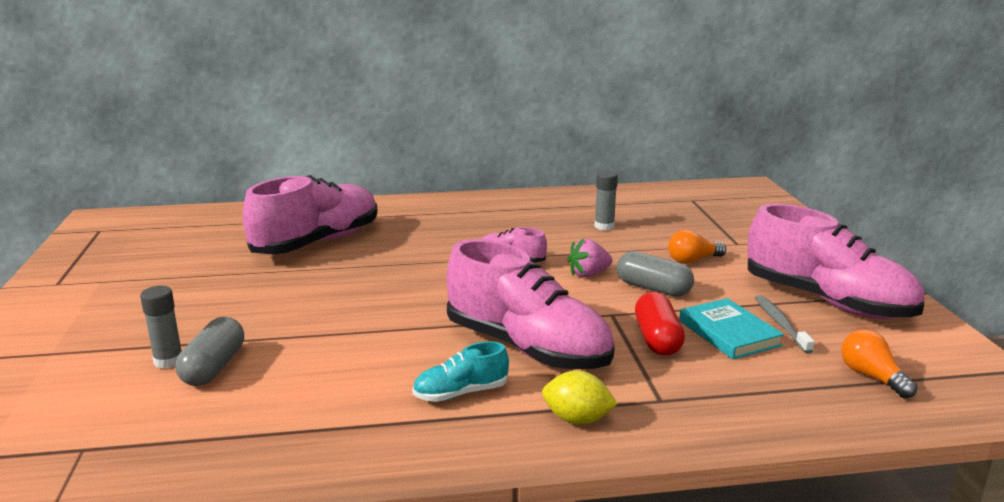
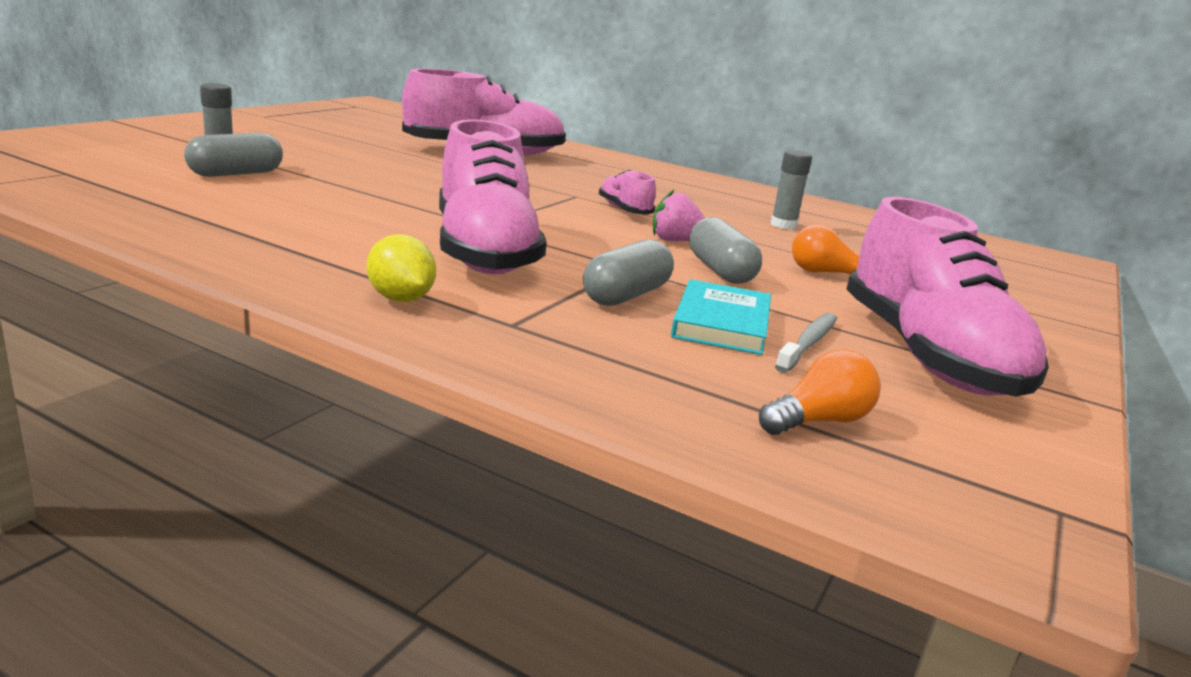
camera: 35 degrees right, 0 degrees up
turquoise shoe [412,341,509,402] -> none
red capsule [635,292,685,356] -> grey capsule [583,239,674,306]
orange light bulb [841,329,917,399] -> orange light bulb turned 45 degrees clockwise [759,350,881,435]

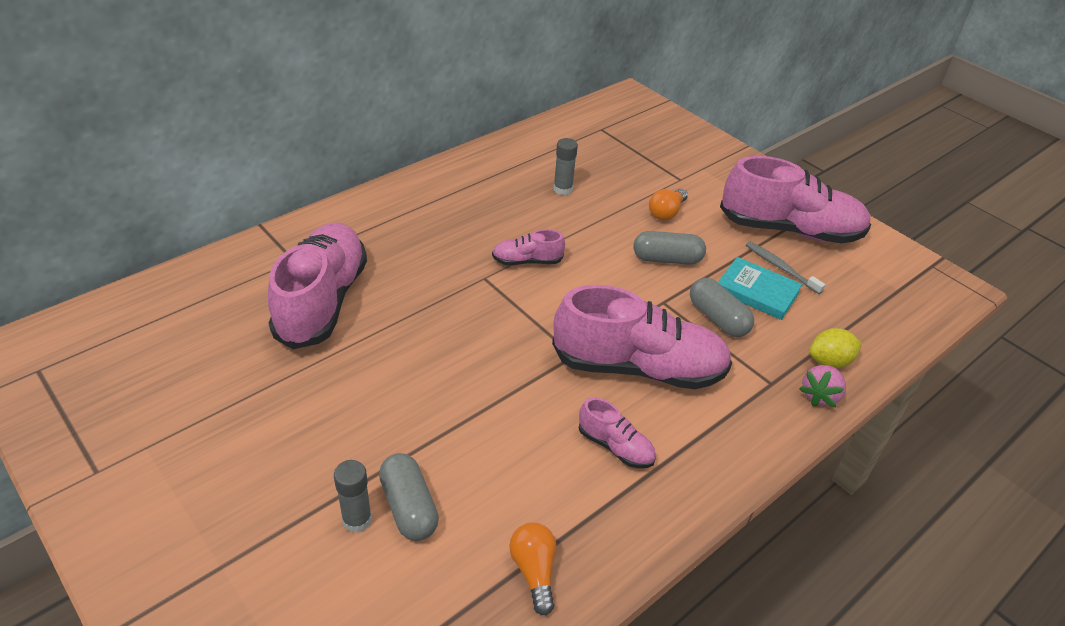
camera: 70 degrees left, 20 degrees up
yellow lemon [367,234,436,302] -> yellow lemon moved to [809,328,862,368]
pink strawberry [653,189,705,241] -> pink strawberry moved to [799,365,846,407]
orange light bulb [759,350,881,435] -> orange light bulb moved to [509,523,556,615]
none -> pink shoe [579,398,656,468]

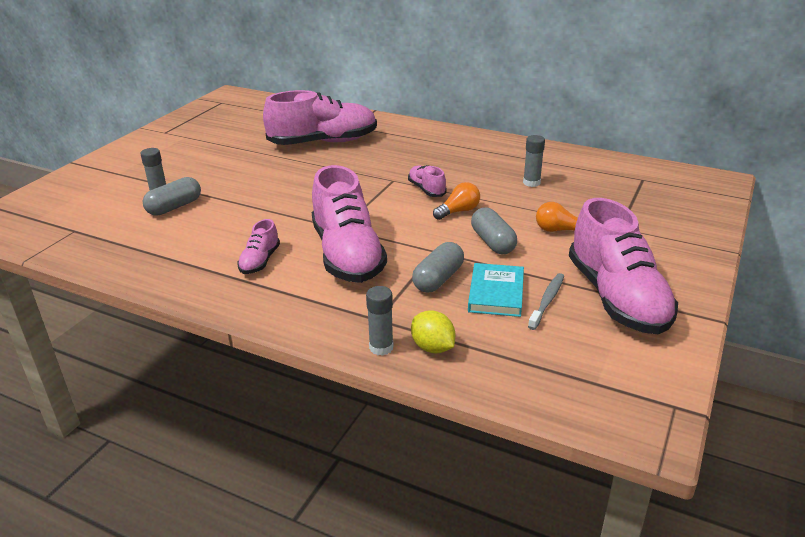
camera: 70 degrees right, 10 degrees down
orange light bulb [509,523,556,615] -> orange light bulb moved to [433,182,480,220]
pink strawberry [799,365,846,407] -> grey glue stick [366,286,394,356]

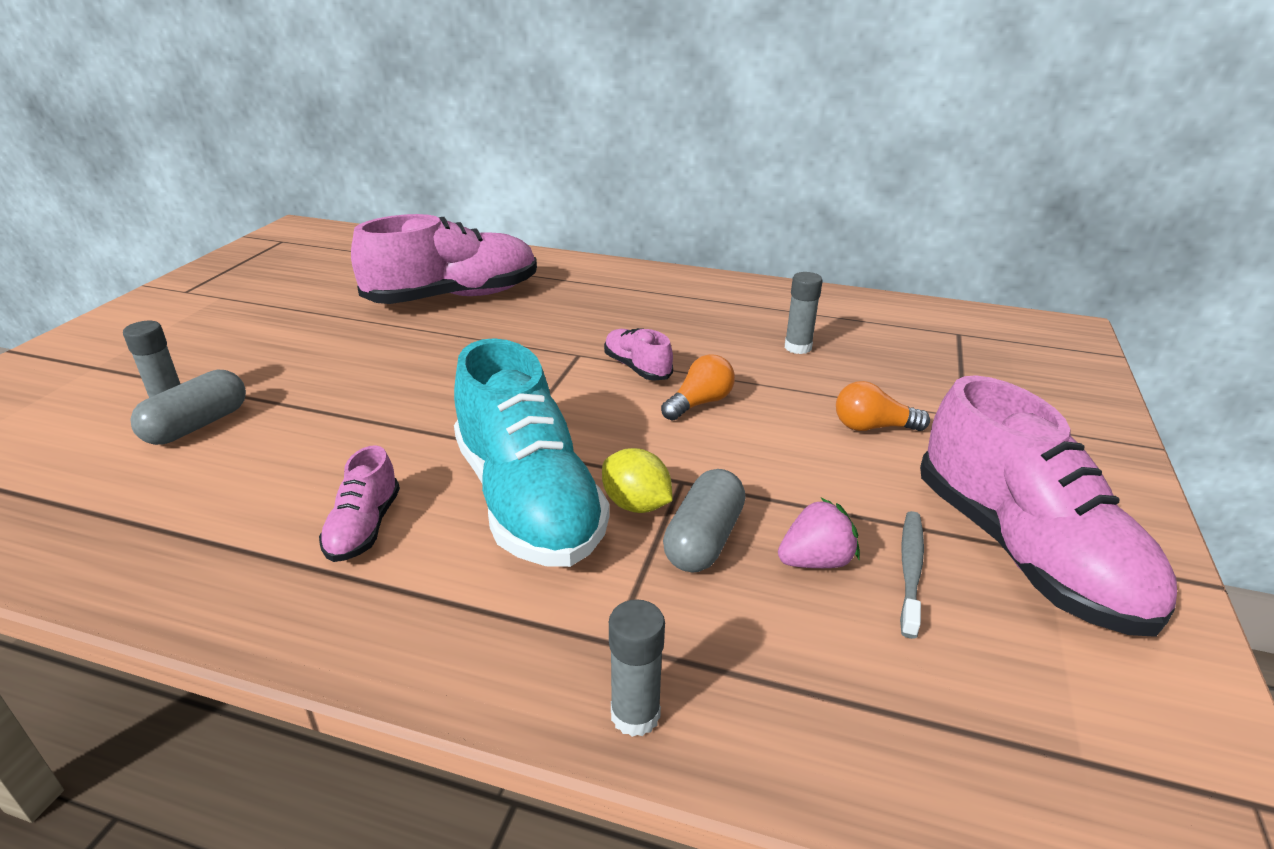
camera: 10 degrees left, 0 degrees up
pink shoe [312,165,387,283] -> turquoise shoe [454,338,610,567]
yellow lemon [411,311,455,354] -> yellow lemon moved to [602,448,673,513]
turquoise book [468,263,524,317] -> pink strawberry [778,498,860,568]
grey capsule [471,207,517,254] -> none

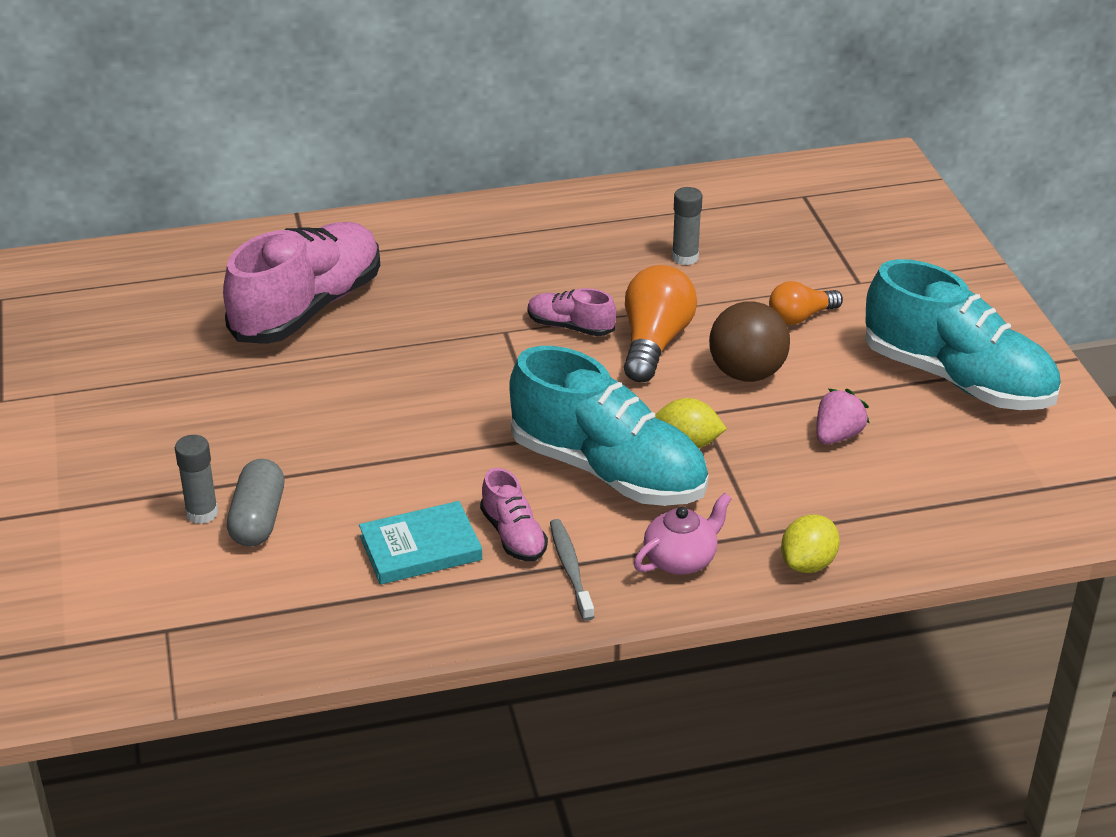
camera: 30 degrees left, 5 degrees up
grey glue stick [609,599,665,737] -> yellow lemon [781,514,840,573]
orange light bulb [661,354,735,420] -> orange light bulb [624,265,697,382], size x1.64
grey capsule [663,469,745,573] -> none
grey toothbrush [900,511,924,639] -> grey toothbrush moved to [550,519,594,621]
pink shoe [920,375,1177,637] -> turquoise shoe [865,259,1061,410]
none -> turquoise book [359,501,482,585]
none -> pink teapot [634,493,732,575]
none -> brown ball [709,301,790,382]

